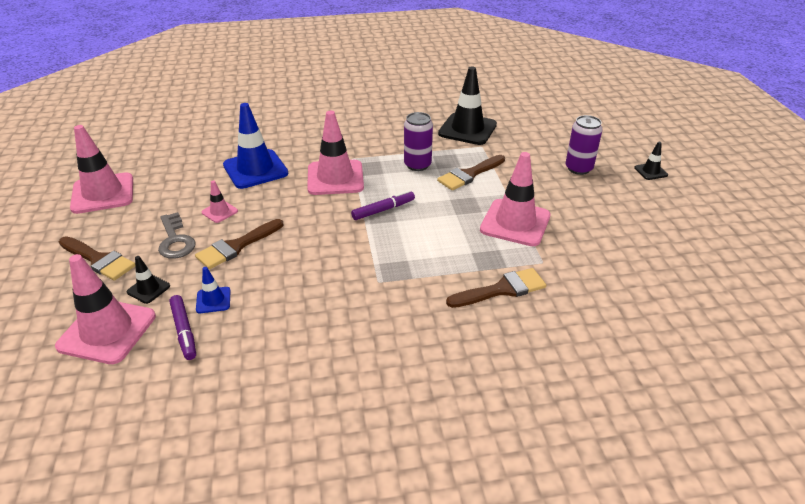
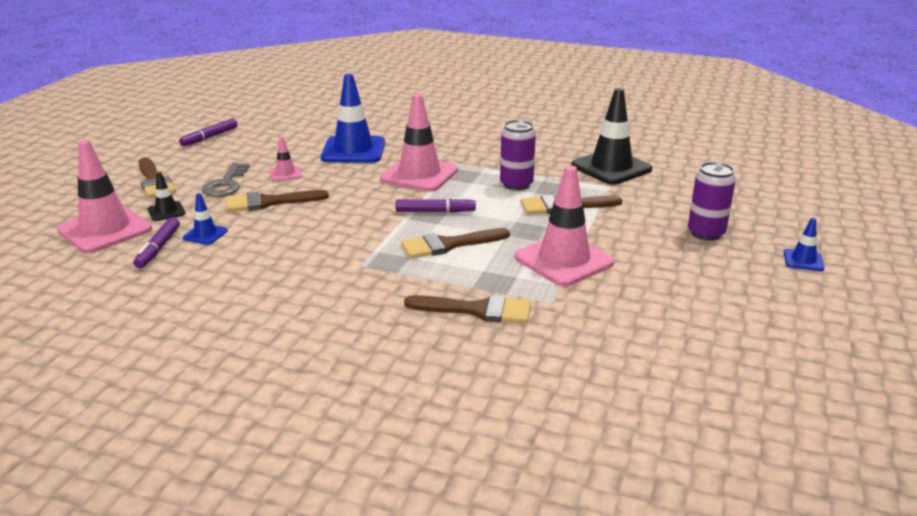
camera: 30 degrees right, 10 degrees down
pink traffic cone [70,125,133,214] -> purple marker [179,118,237,146]
black traffic cone [634,142,668,180] -> blue traffic cone [784,218,824,271]
none -> brown brush [401,228,510,259]

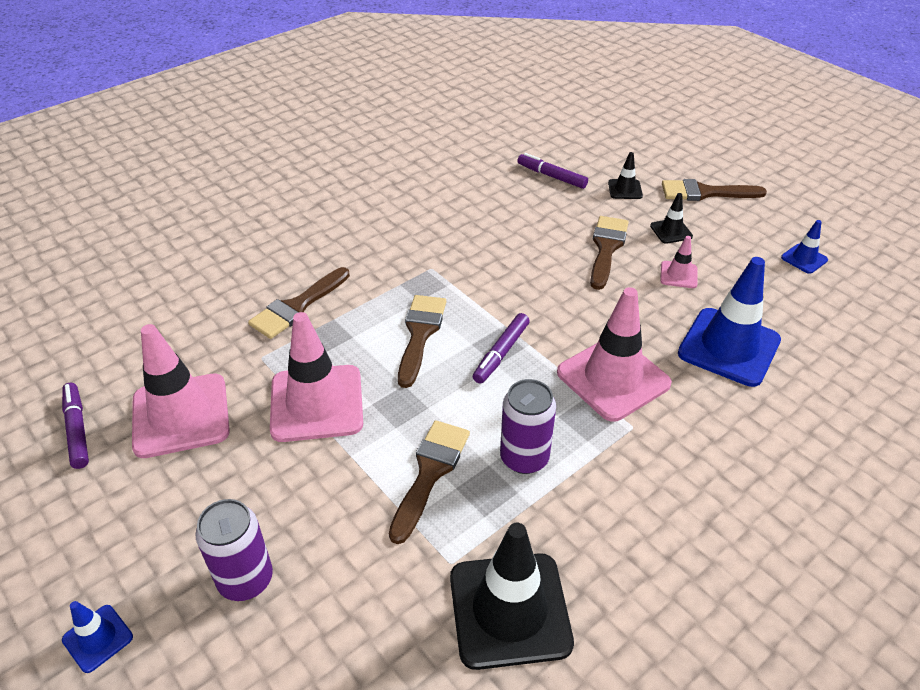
camera: 120 degrees right, 15 degrees up
pink traffic cone [57,140,152,253] -> pink traffic cone moved to [132,324,230,458]
purple marker [179,118,237,146] -> purple marker moved to [62,383,89,469]
blue traffic cone [183,193,228,245] -> blue traffic cone moved to [781,220,828,274]
grey key [202,163,250,197] -> black traffic cone [650,193,693,244]

